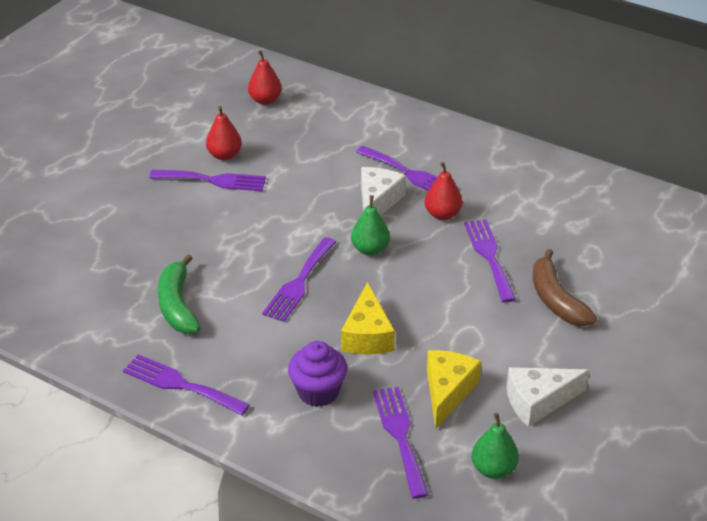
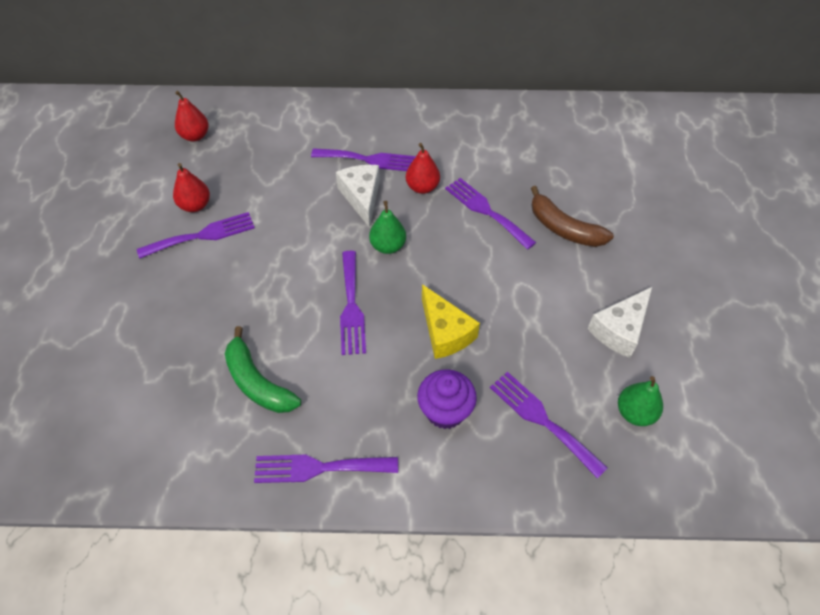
camera: 30 degrees left, 15 degrees up
yellow cheese [427,350,482,429] -> none

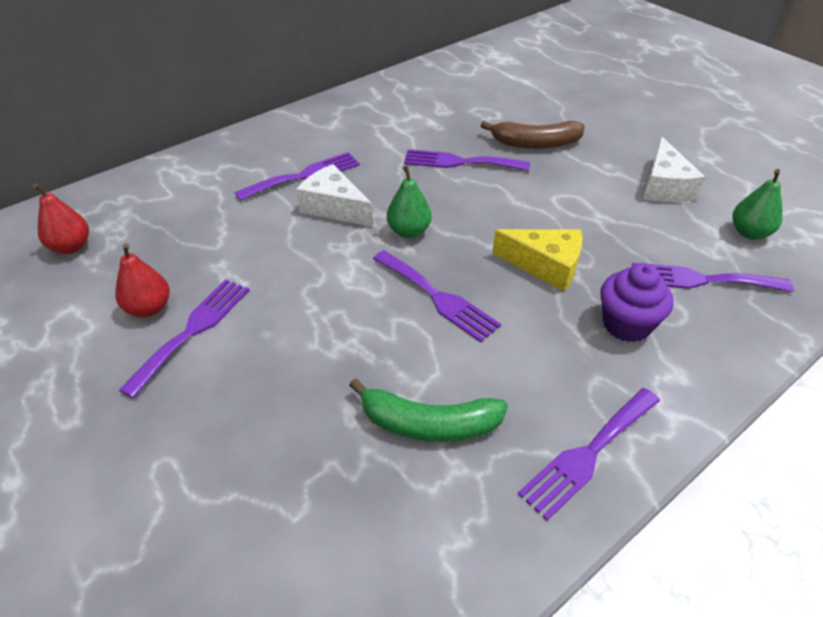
camera: 40 degrees left, 10 degrees down
red pear [406,143,440,194] -> none

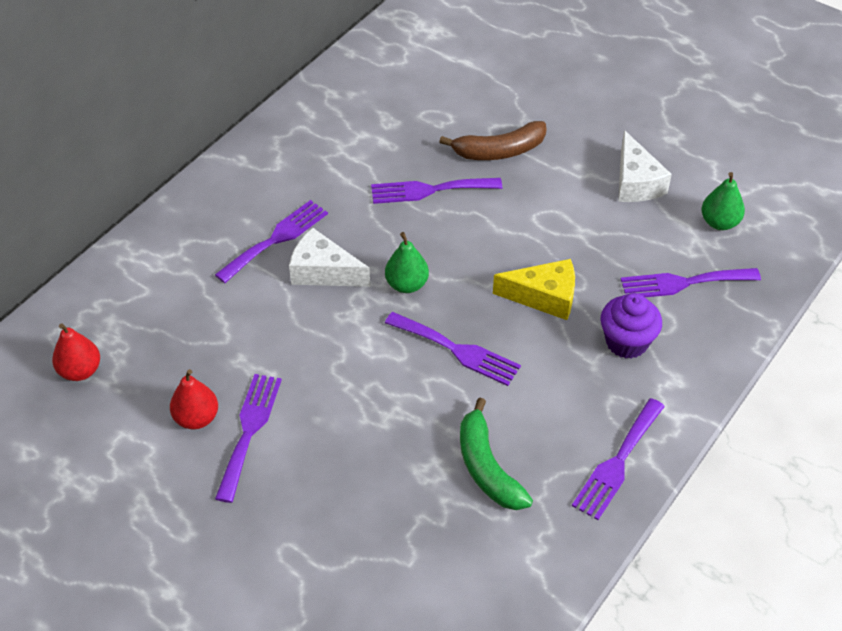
camera: 15 degrees left, 5 degrees up
green banana [349,379,508,442] -> green banana turned 75 degrees clockwise [460,398,533,510]

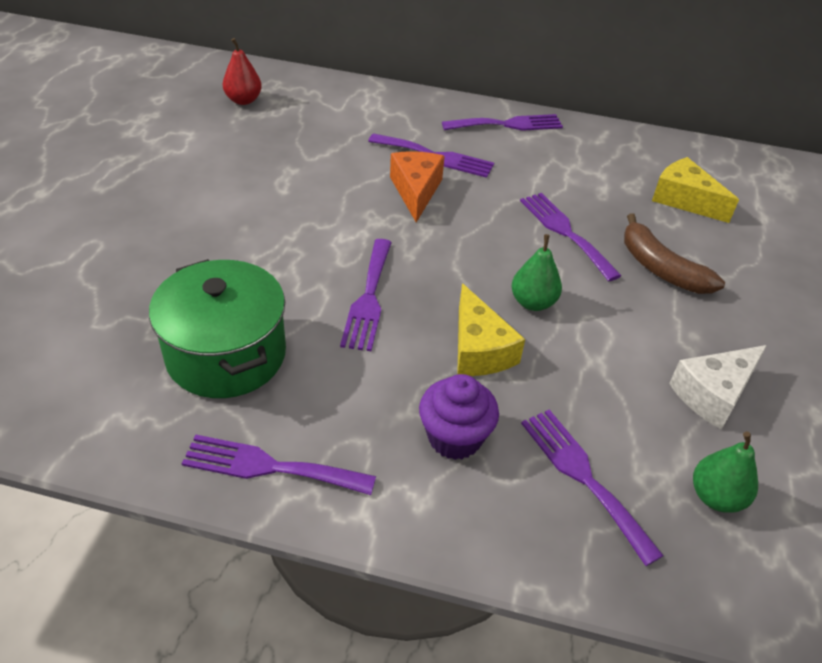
camera: 65 degrees right, 5 degrees down
red pear [170,369,218,429] -> none
purple fork [215,374,282,503] -> purple fork moved to [442,114,563,131]
white cheese [289,228,370,287] -> orange cheese [390,151,445,222]
green pear [385,232,429,293] -> green pear moved to [511,234,562,311]
green banana [460,398,533,510] -> green pot [149,259,286,398]
none -> yellow cheese [652,157,739,223]

